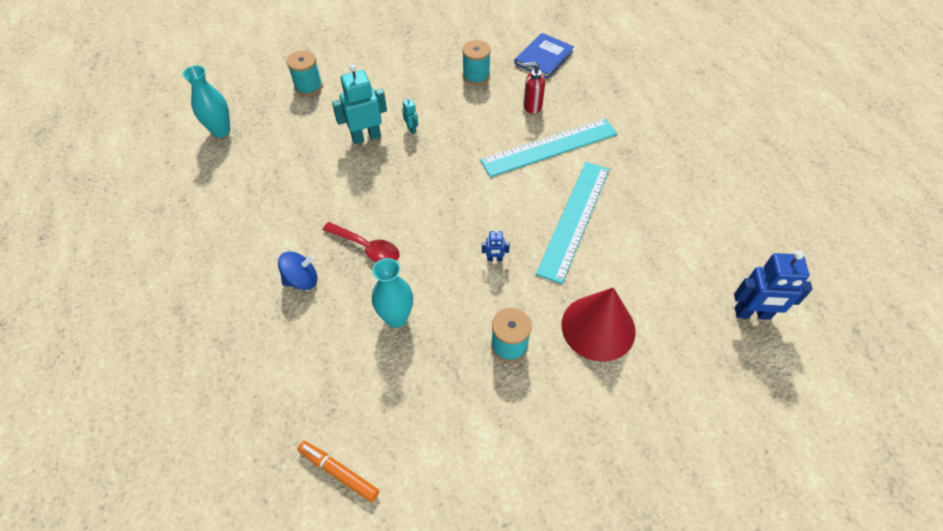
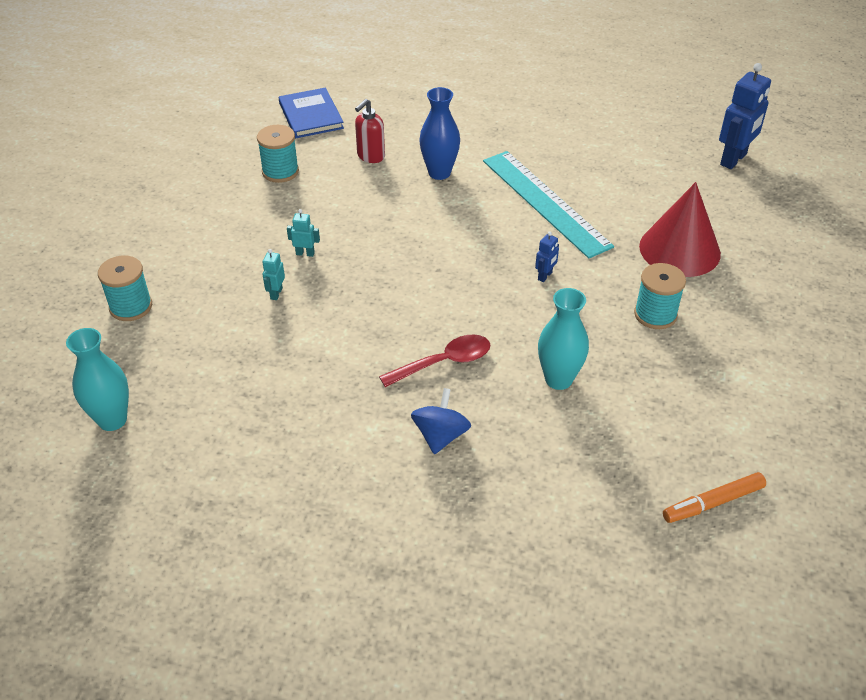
camera: 55 degrees left, 10 degrees down
turquoise robot [332,64,387,144] -> turquoise robot [263,249,285,300], size x0.47
turquoise ruler [480,119,618,177] -> blue vase [419,87,460,180]

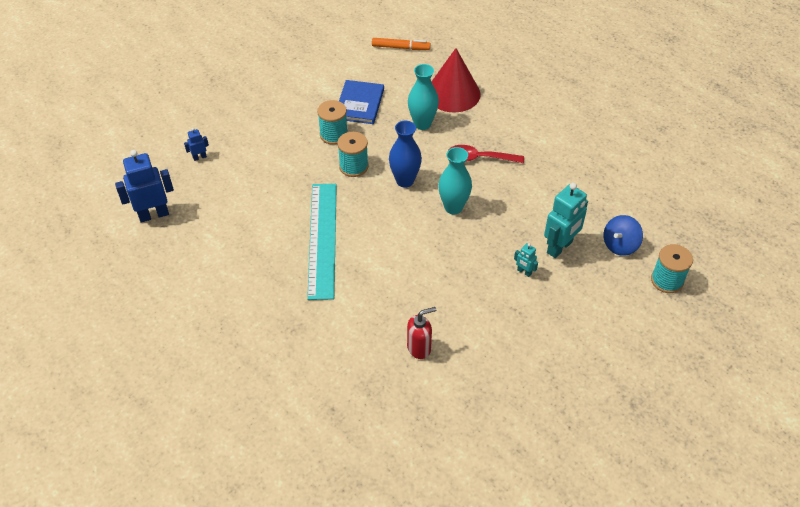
camera: 150 degrees left, 5 degrees up
turquoise vase [66,328,129,431] -> turquoise vase moved to [438,147,472,214]
turquoise spool [257,125,299,183] -> turquoise spool moved to [337,132,369,177]
turquoise robot [263,249,285,300] -> turquoise robot [544,183,588,258], size x2.12
blue book [279,88,344,138] -> blue book moved to [339,80,384,124]
blue spinning top [411,388,471,454] -> blue spinning top moved to [604,215,643,256]
blue vase [419,87,460,180] -> blue vase moved to [389,121,422,188]
blue robot [535,231,559,282] -> blue robot moved to [184,128,209,161]
red cone [639,182,721,277] -> red cone moved to [431,48,481,112]

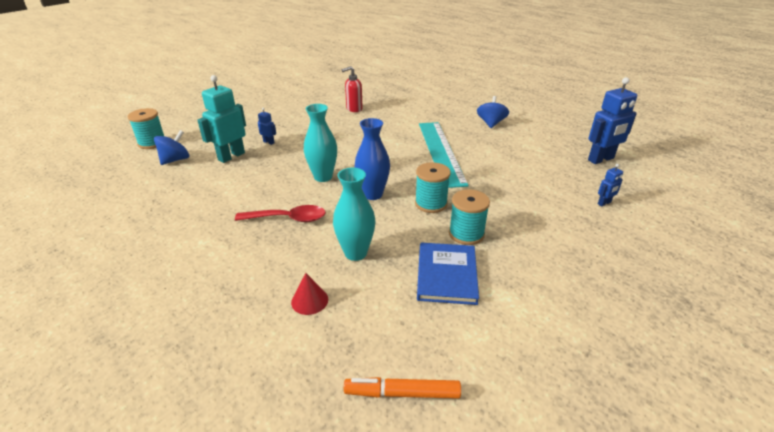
camera: 175 degrees right, 15 degrees down
red cone [431,48,481,112] -> red cone [291,273,328,315], size x0.44
turquoise robot [514,243,538,277] -> blue robot [258,108,276,145]
none -> blue spinning top [477,96,509,128]

